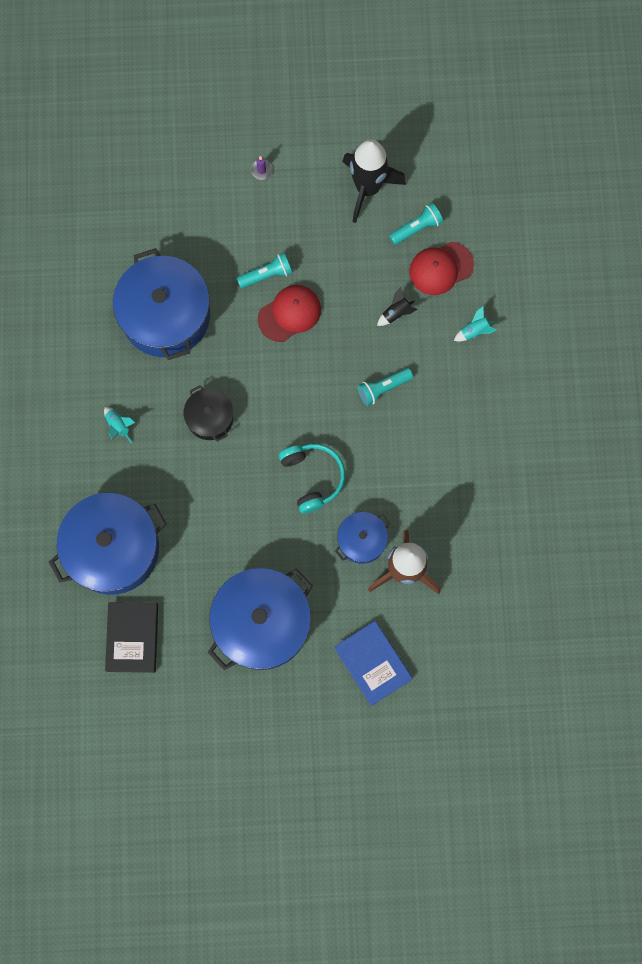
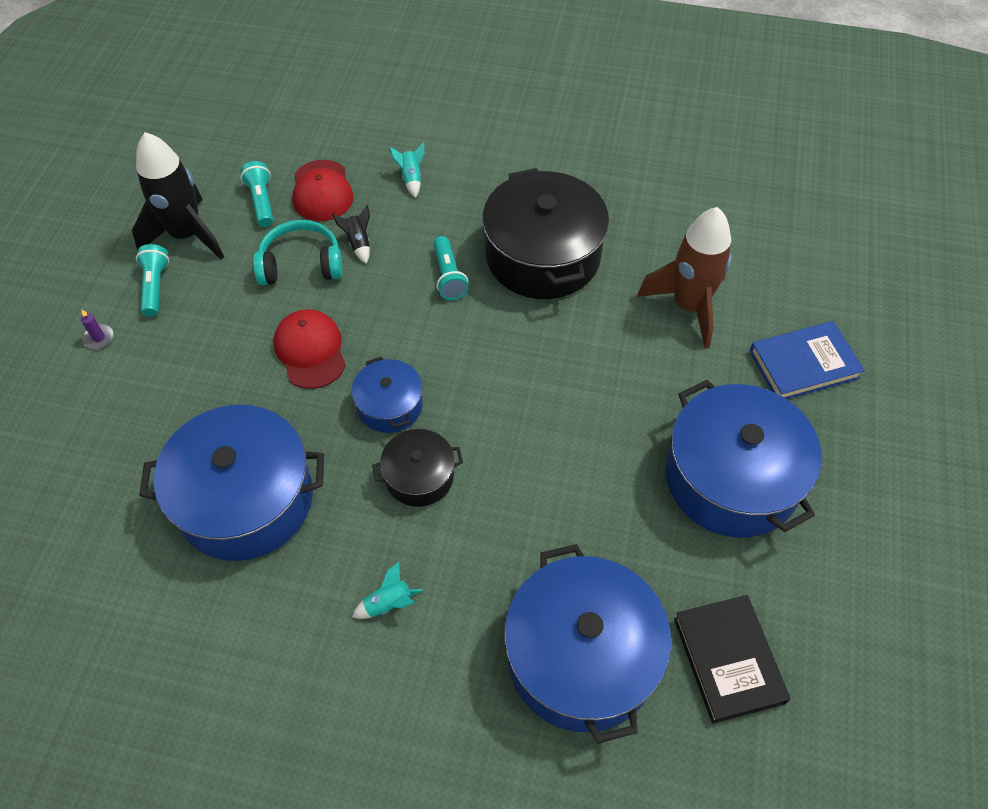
camera: 75 degrees left, 20 degrees down
black book [105,602,158,673] -> black book turned 60 degrees clockwise [674,595,791,724]
turquoise flashlight [237,253,292,288] -> turquoise flashlight moved to [136,244,169,317]
turquoise headphones [279,444,345,514] -> turquoise headphones moved to [253,220,343,285]
blue pot [335,512,390,564] -> blue pot moved to [352,357,423,433]
none -> black pot [482,168,609,299]

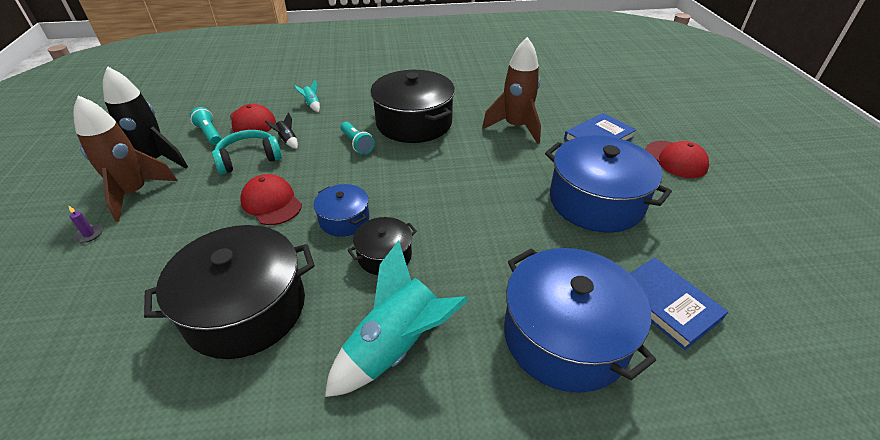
camera: 20 degrees left, 15 degrees down
turquoise flashlight [136,244,169,317] -> brown rocket [73,95,178,222]
blue pot [139,405,324,561] -> black pot [144,225,315,359]
turquoise rocket [352,562,423,619] -> turquoise rocket [325,240,468,397], size x2.46
black book [674,595,791,724] -> blue book [629,257,728,350]
none -> red cap [645,141,709,178]

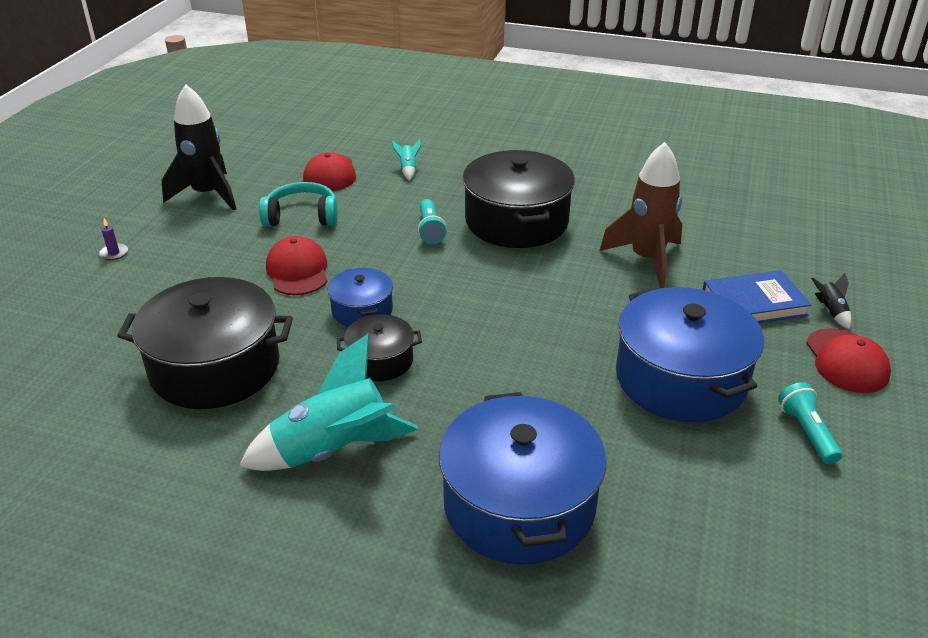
camera: 25 degrees right, 5 degrees down
brown rocket [73,95,178,222] -> none
turquoise flashlight [190,107,221,145] -> turquoise flashlight moved to [778,382,842,464]
black rocket [265,112,298,149] -> black rocket moved to [812,273,852,329]
blue book [629,257,728,350] -> none

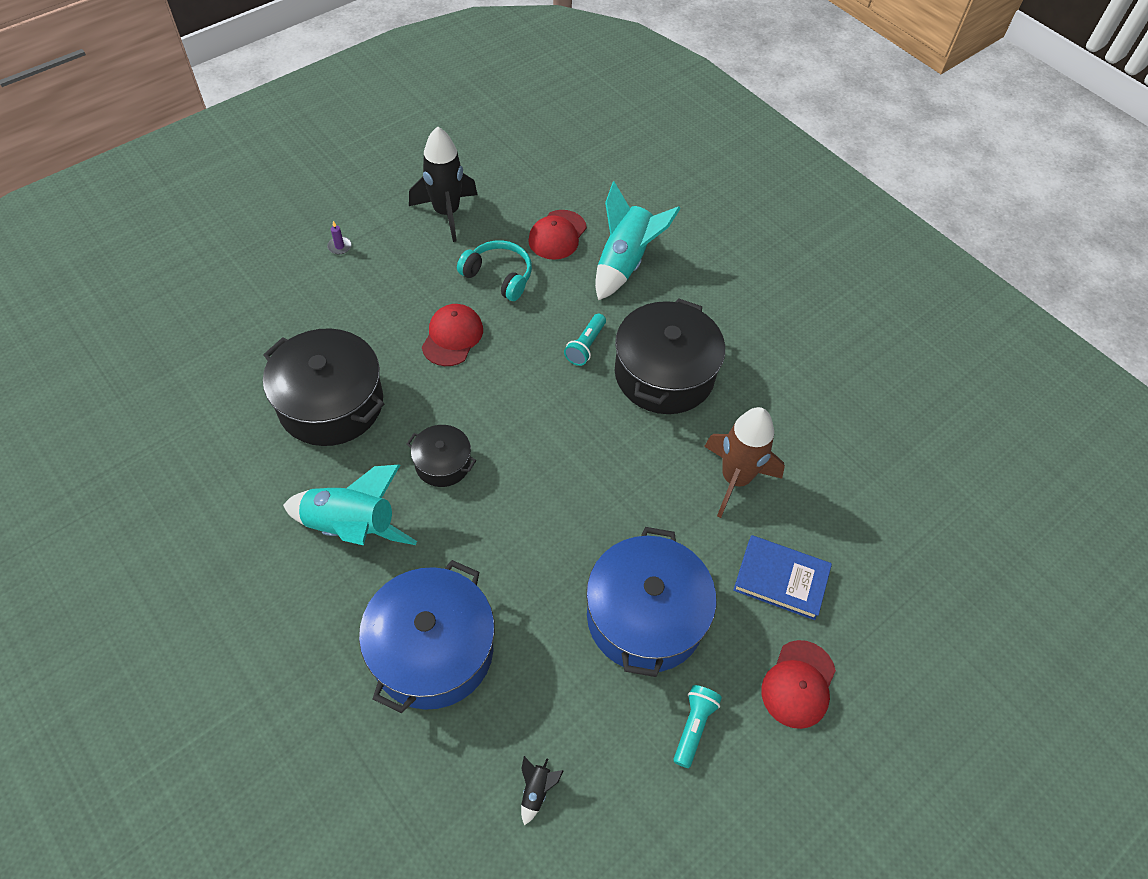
camera: 30 degrees right, 20 degrees up
blue pot [327,268,393,327] -> none
turquoise rocket [392,139,421,180] -> turquoise rocket [595,181,681,300], size x2.46
black rocket [812,273,852,329] -> black rocket moved to [521,756,564,825]

